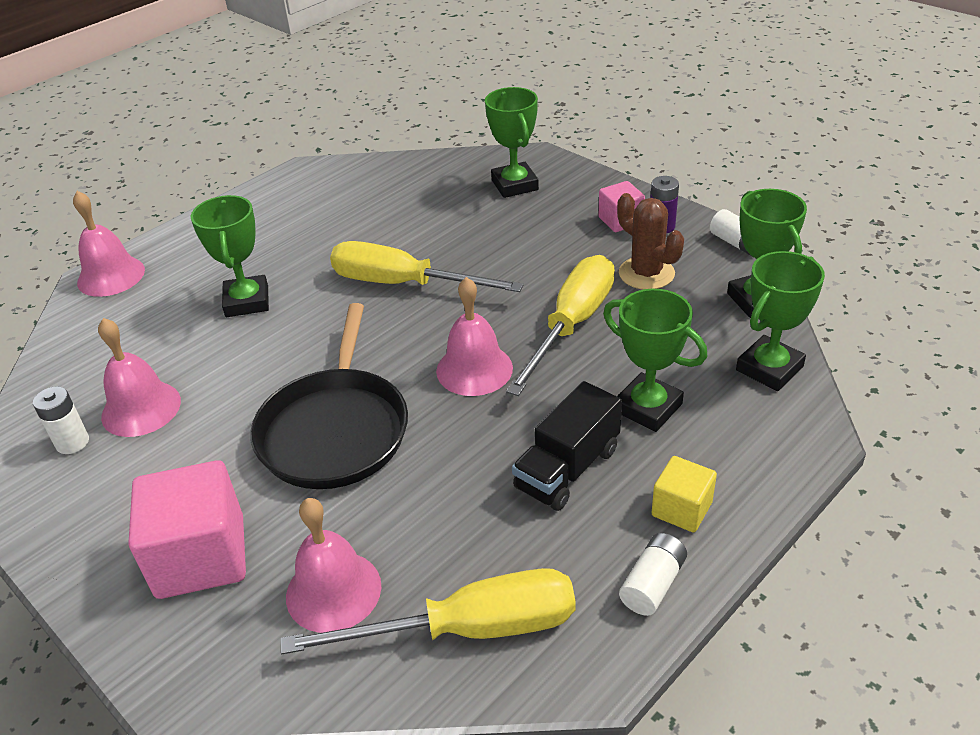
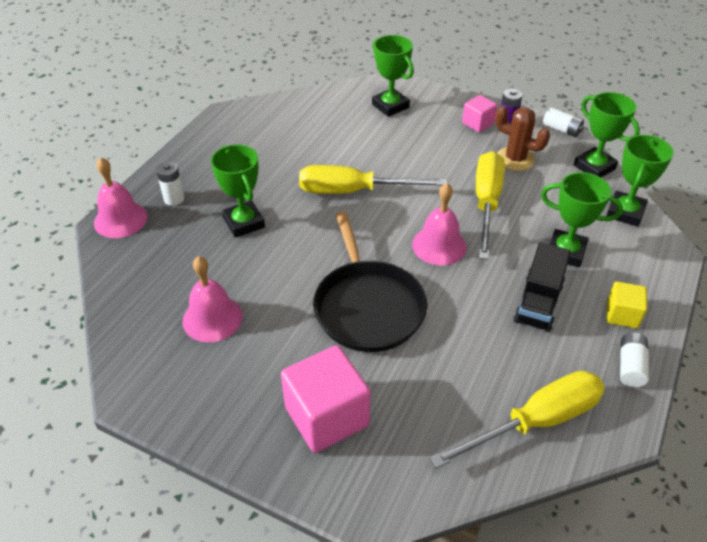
camera: 20 degrees left, 5 degrees up
white battery [33,386,89,454] -> white battery moved to [156,162,185,206]
pink bell [286,498,381,633] -> none

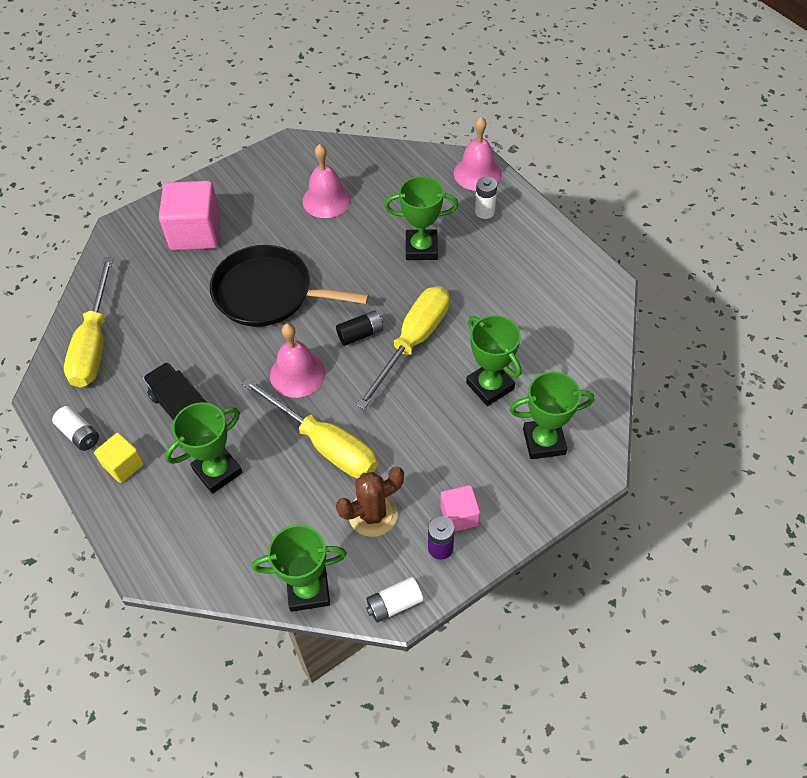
camera: 120 degrees right, 10 degrees up
green trophy [606,135,674,227] -> green trophy moved to [466,315,522,406]
none -> black battery [336,310,383,346]

